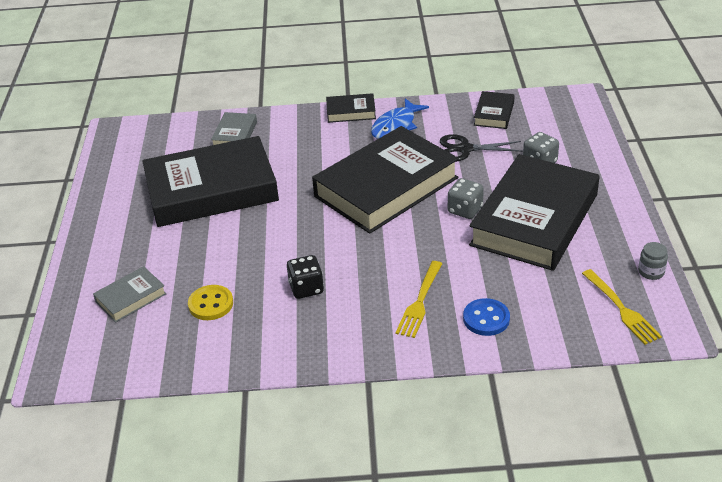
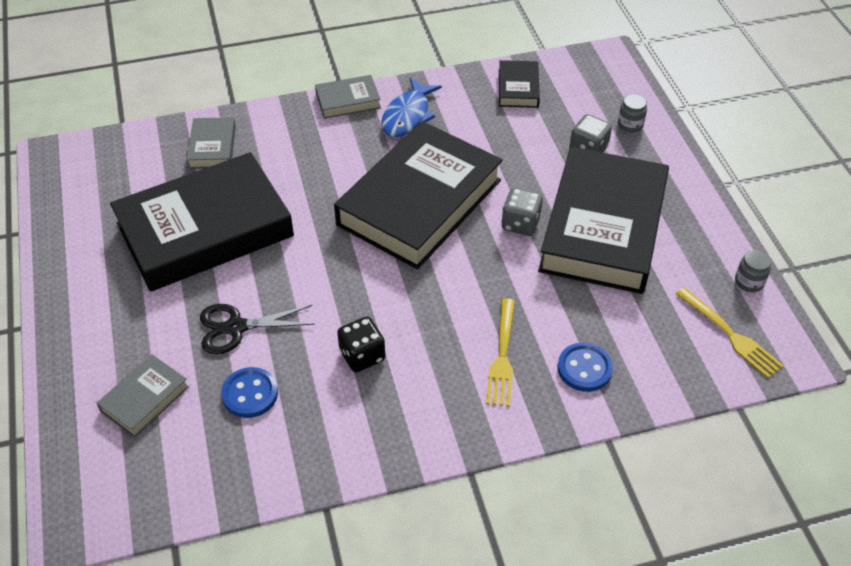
camera: 15 degrees left, 10 degrees up
yellow button [188,285,233,320] -> blue button [221,367,278,418]
black book [326,93,376,123] -> grey book [315,75,381,119]
black scissors [440,134,523,162] -> black scissors moved to [200,304,315,354]
none -> grey jar [618,94,647,132]

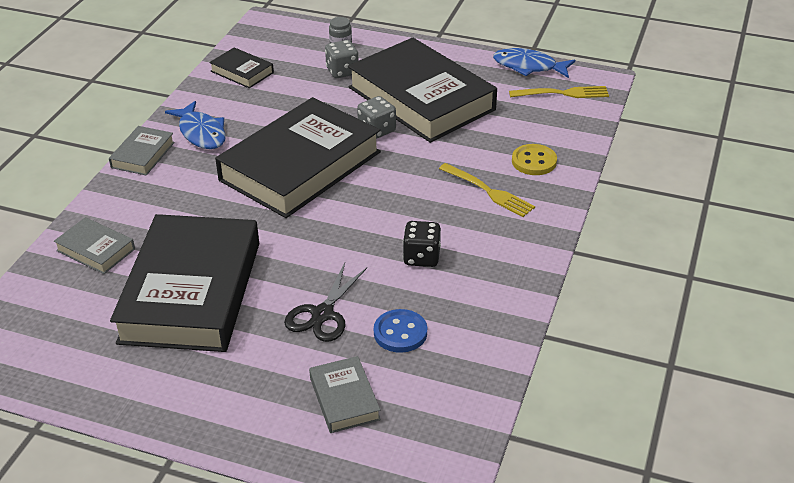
camera: 55 degrees left, 10 degrees down
black book [334,121,503,269] -> black book turned 60 degrees clockwise [215,97,381,218]
blue button [557,343,613,392] -> yellow button [512,144,557,175]
grey jar [735,250,771,292] -> blue fish [493,48,575,78]

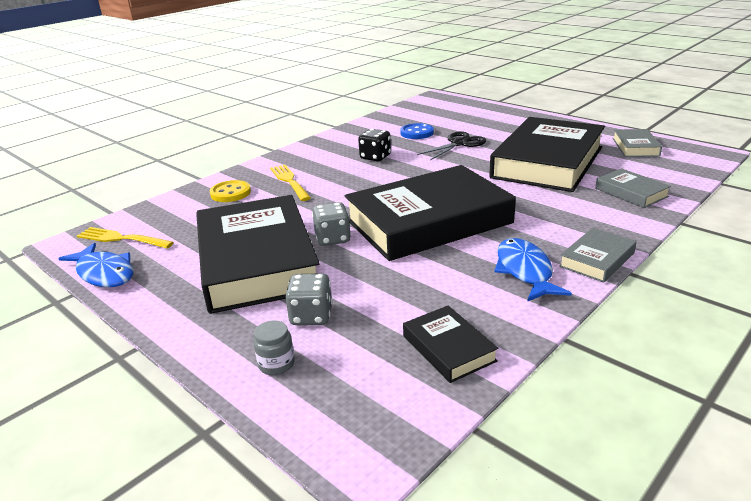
camera: 155 degrees left, 10 degrees down
grey book [309,356,381,433] -> grey book moved to [613,129,662,157]

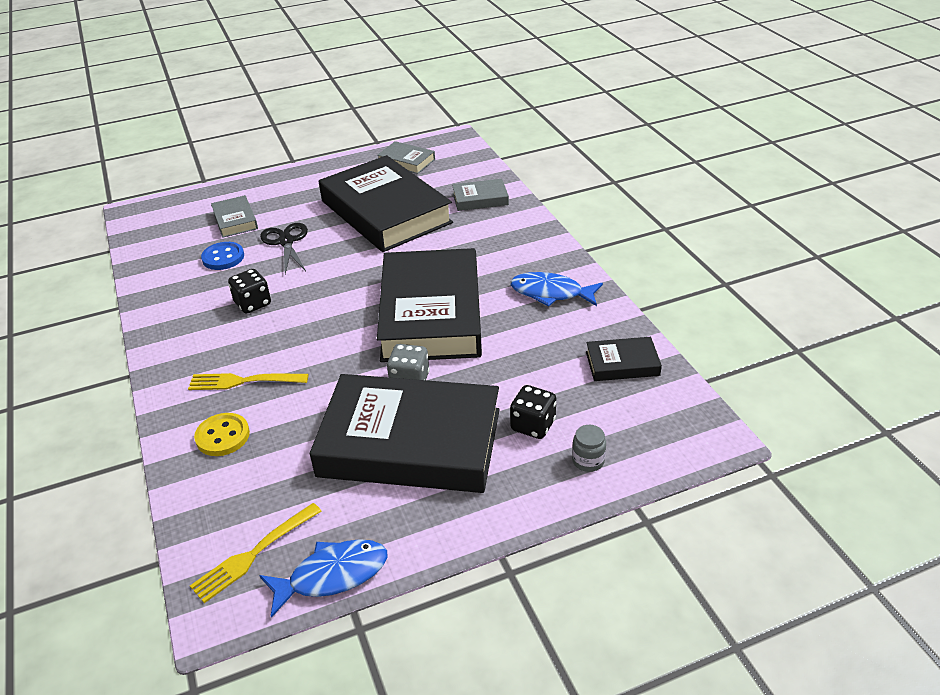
camera: 65 degrees left, 10 degrees up
grey dice [285,273,332,325] -> black dice [510,385,556,439]
grey book [559,228,636,283] -> grey book moved to [211,195,258,238]

